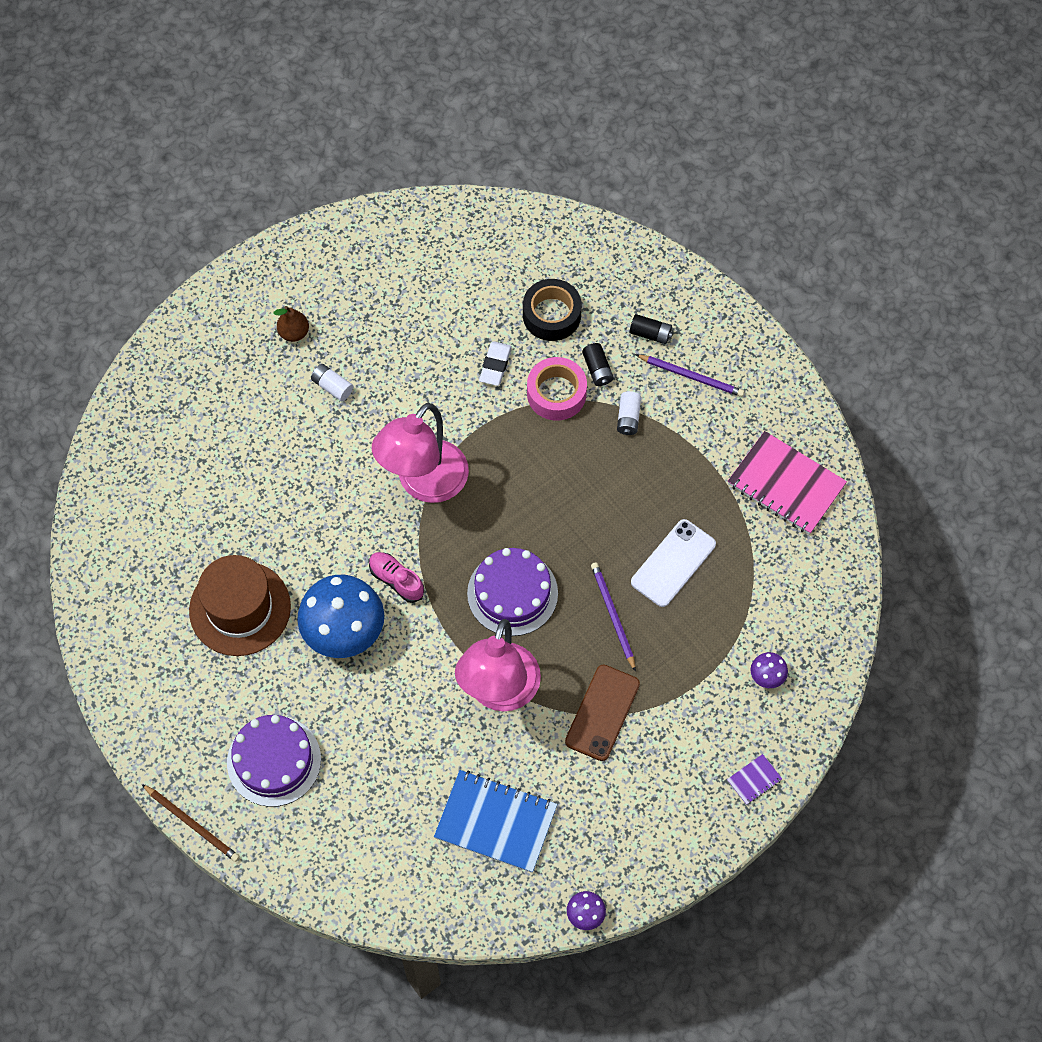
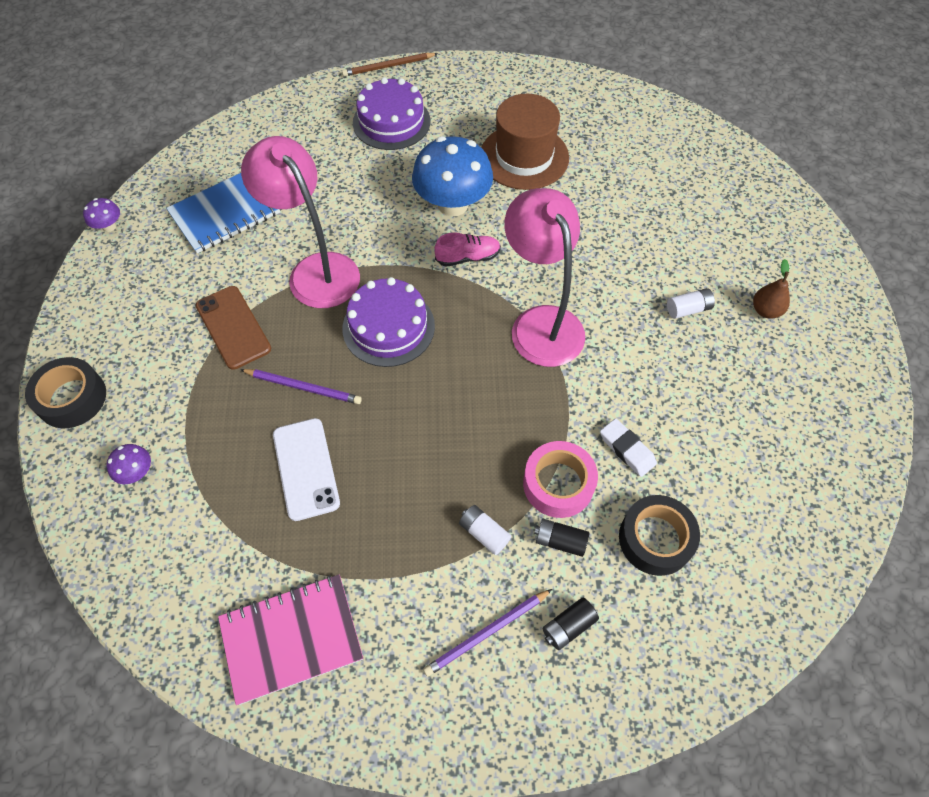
camera: 125 degrees right, 5 degrees down
purple notebook [727,754,782,805] -> black tape [25,357,106,428]

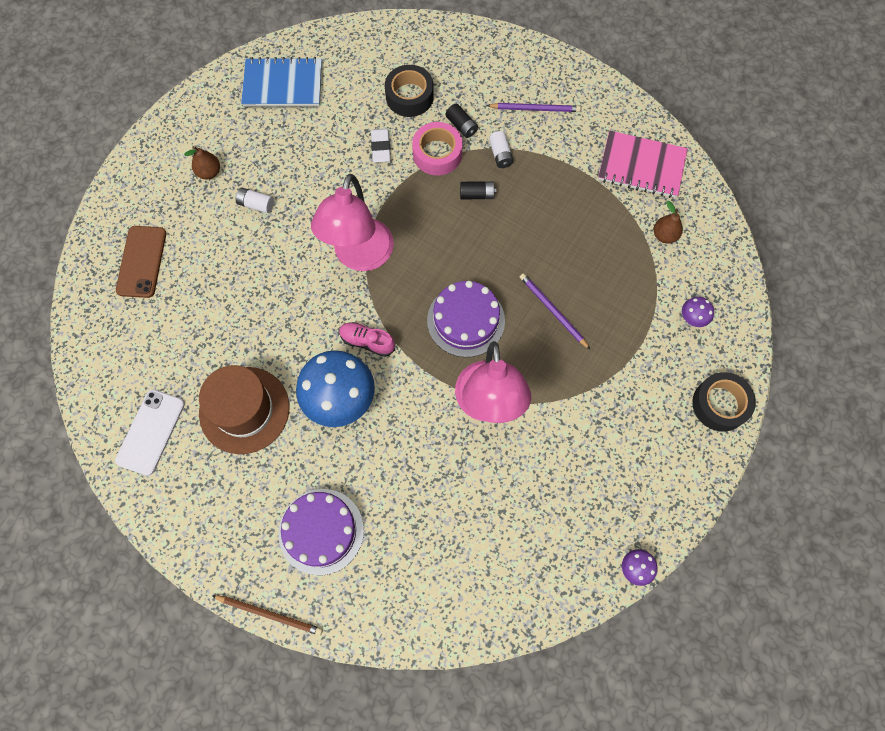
camera: 145 degrees left, 10 degrees up
blue notebook [166,173,280,253] -> blue notebook moved to [241,57,322,107]
brown phone [195,286,271,370] -> brown phone moved to [116,226,166,298]
white phone [273,418,340,521] -> white phone moved to [115,389,185,476]
black battery [543,598,599,650] -> black battery moved to [460,181,496,199]
none -> brown pear [654,201,683,244]

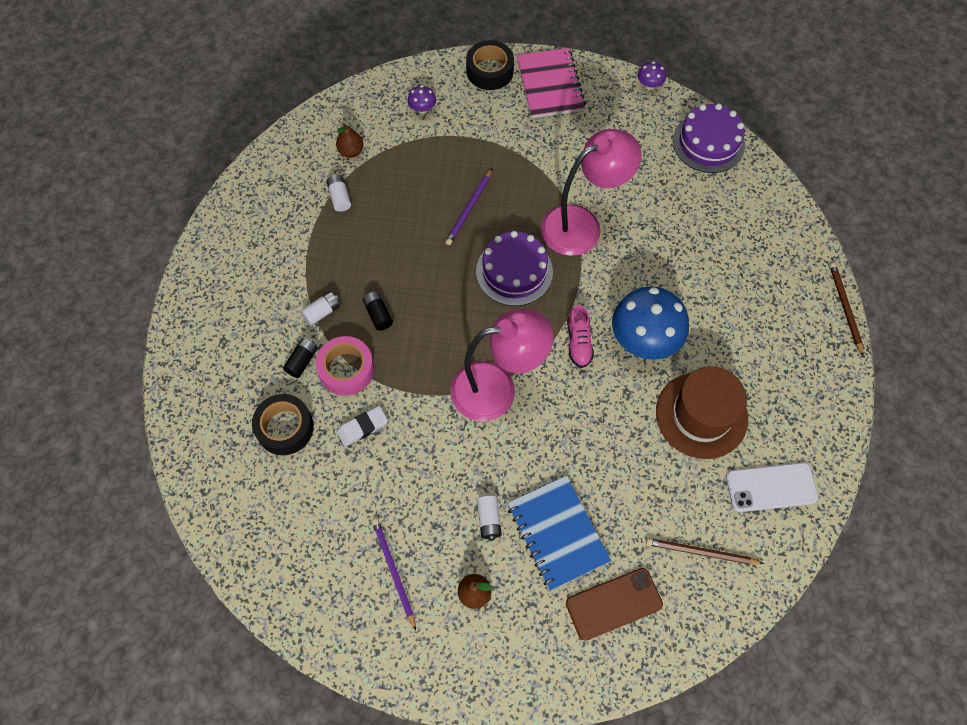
camera: 115 degrees left, 5 degrees down
blue notebook [241,57,322,107] -> blue notebook moved to [507,476,611,591]
purple cake [278,489,364,575] -> purple cake moved to [673,104,745,173]
purple pencil [486,103,581,112] -> purple pencil moved to [372,519,416,630]
pink notebook [598,131,688,198] -> pink notebook moved to [517,48,586,118]
none -> white battery [326,175,351,212]
none -> brown pencil [646,538,764,564]

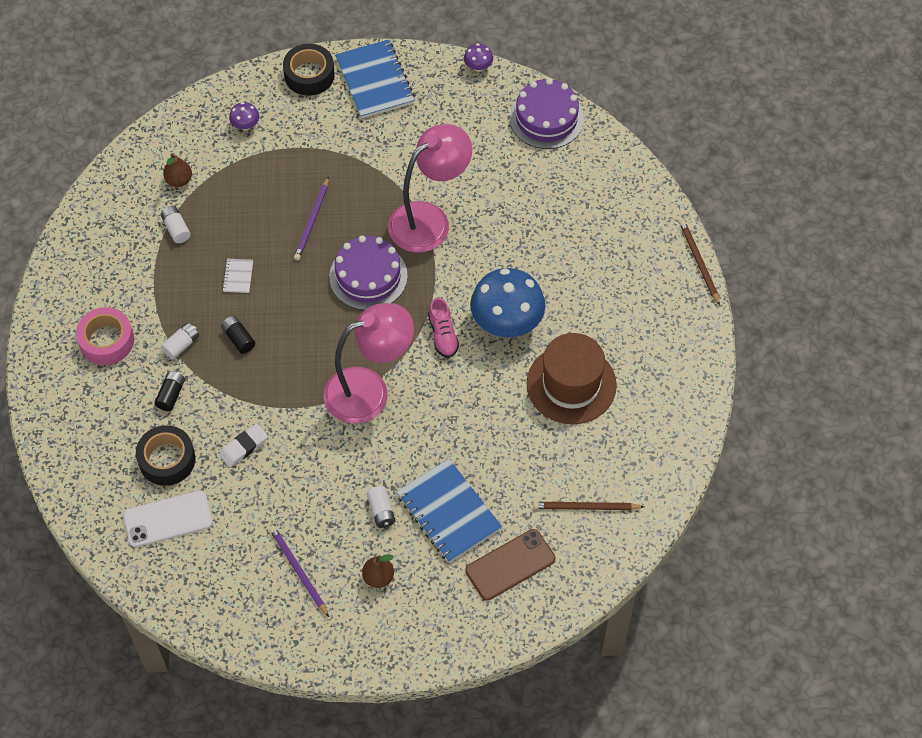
camera: 10 degrees left, 5 degrees down
pink tape [316,336,374,396] -> pink tape moved to [76,307,134,365]
pink notebook [517,48,586,118] -> blue notebook [335,39,415,119]
white phone [726,462,818,512] -> white phone moved to [123,490,213,547]
none -> white notebook [222,259,253,293]

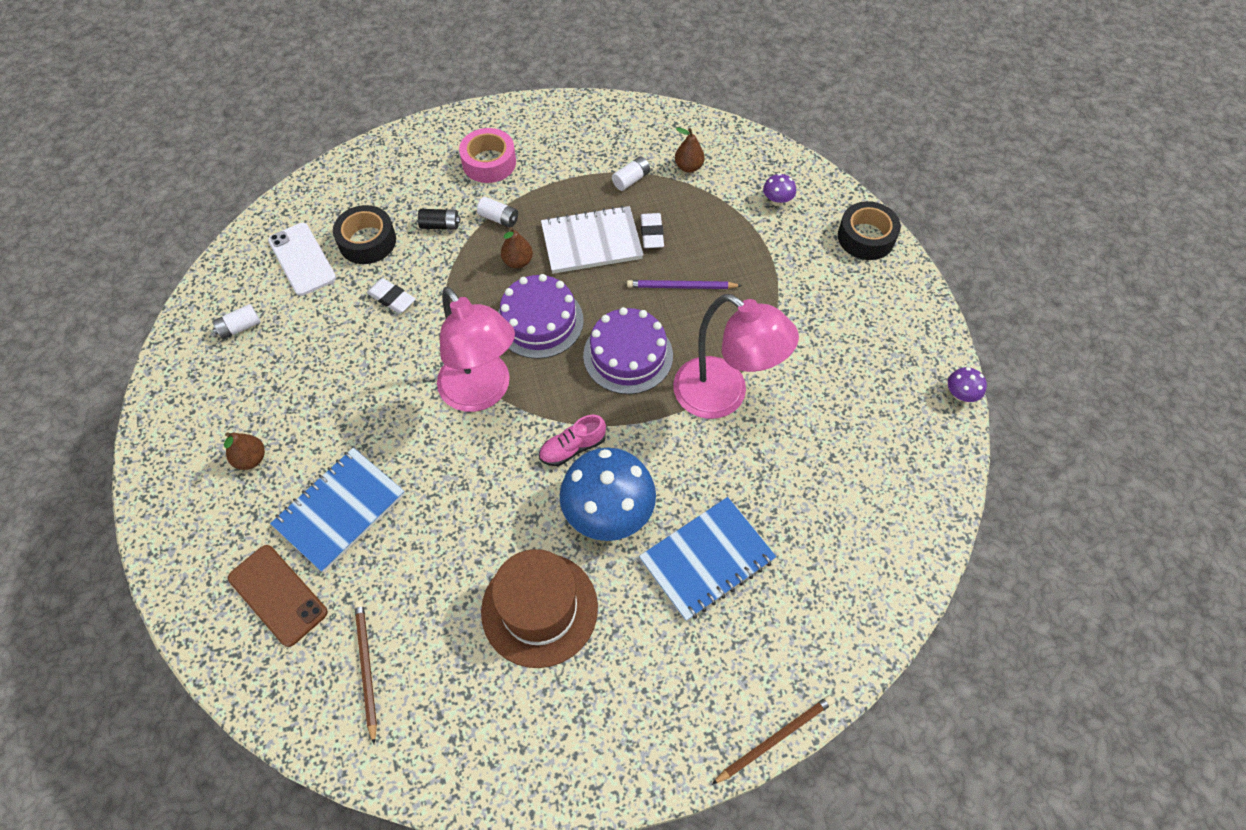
camera: 75 degrees right, 0 degrees up
black battery [221,316,255,354] -> brown pear [501,227,533,268]
white notebook [222,259,253,293] -> white notebook [541,205,643,274], size x2.28
purple pencil [269,526,329,617] -> none
blue notebook [335,39,415,119] -> blue notebook moved to [639,497,776,621]
white battery [367,486,395,528] -> white battery moved to [212,304,261,340]
purple cake [510,78,584,149] -> purple cake moved to [498,274,584,359]
none -> white eraser [641,213,664,248]

